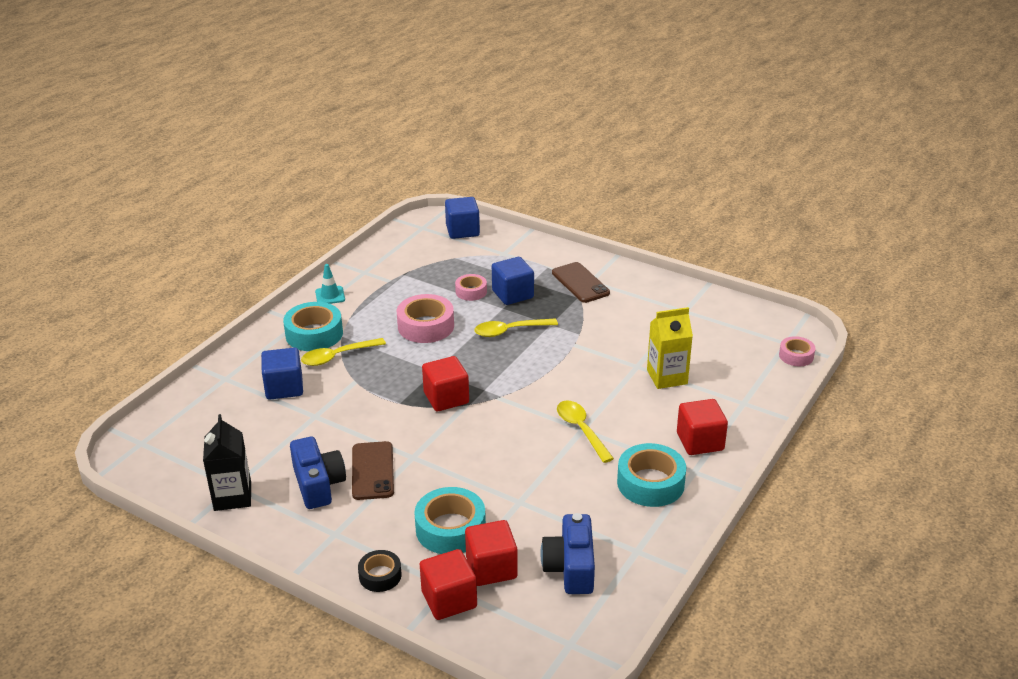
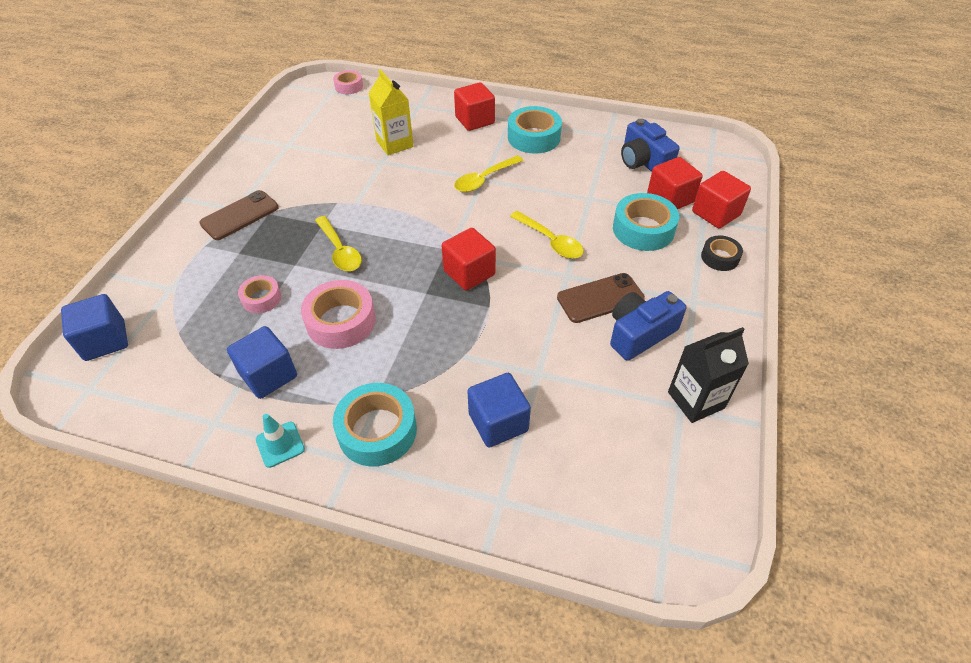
camera: 105 degrees left, 15 degrees up
yellow spoon [301,338,386,366] -> yellow spoon moved to [510,211,584,259]
blue cube [492,257,534,305] -> blue cube moved to [227,326,297,399]
blue camera [540,513,595,594] -> blue camera turned 75 degrees clockwise [621,119,680,172]

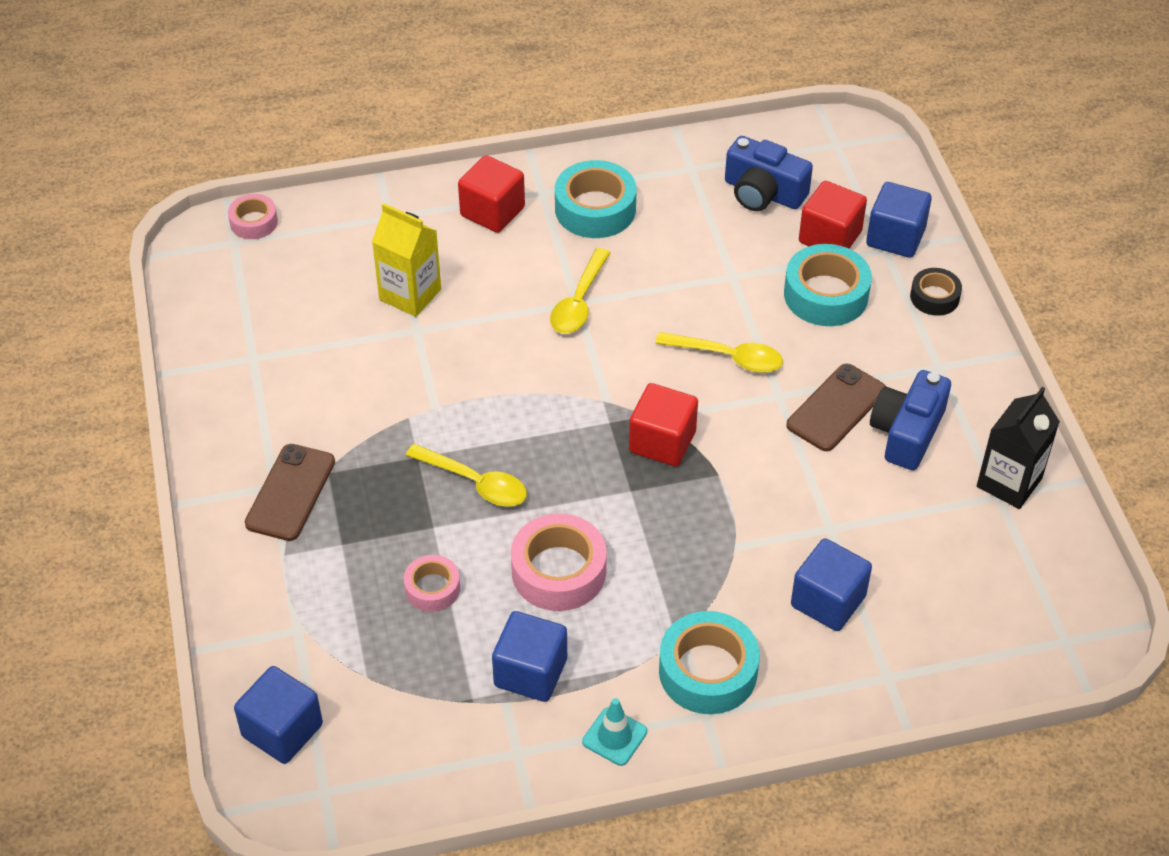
camera: 30 degrees left, 0 degrees up
red cube [692,171,751,228] -> blue cube [866,182,932,258]

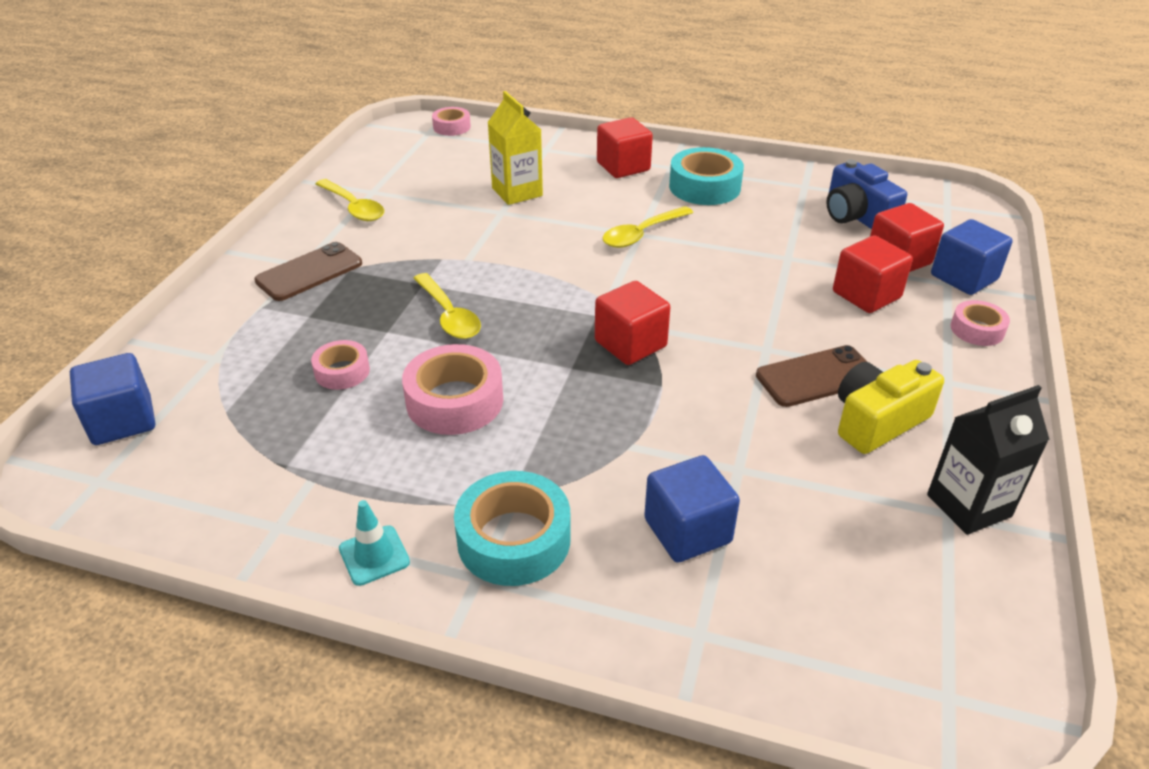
camera: 30 degrees right, 10 degrees down
blue cube [492,611,567,702] -> none
yellow spoon [655,332,783,373] -> yellow spoon moved to [316,179,384,221]
turquoise tape [784,244,872,326] -> red cube [833,235,913,313]
blue camera [870,370,951,470] -> yellow camera [838,360,944,454]
black tape [910,268,962,316] -> pink tape [951,300,1010,346]

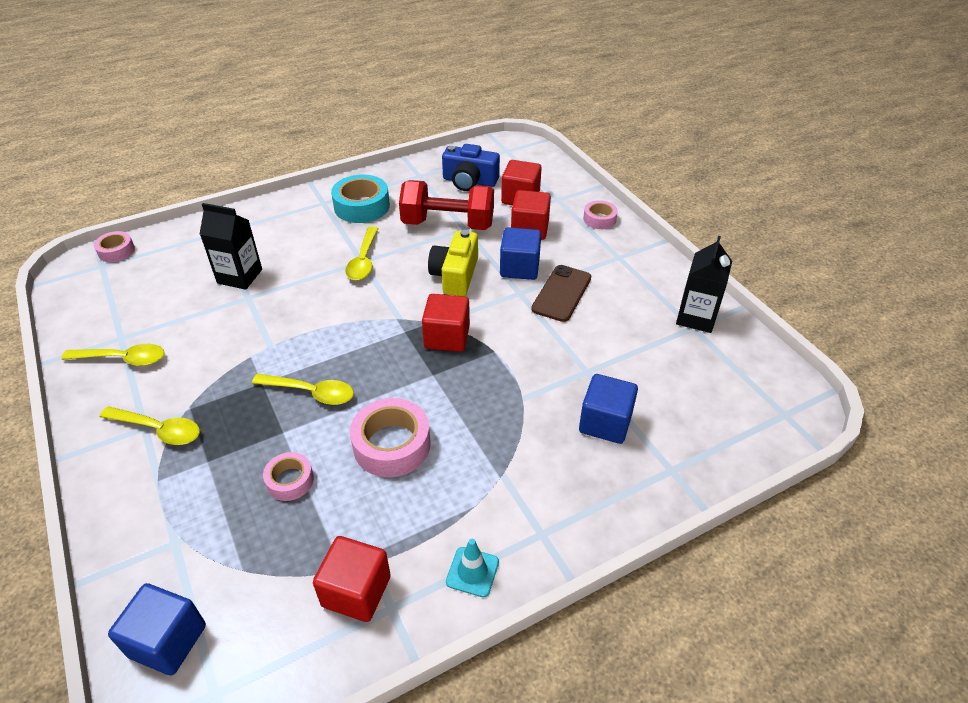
camera: 45 degrees left, 5 degrees up
brown phone [254,242,362,301] -> yellow spoon [100,406,200,445]
turquoise tape [454,471,570,586] -> none
yellow carton [487,91,543,205] -> black carton [200,203,262,290]
red cube [597,117,653,178] -> red cube moved to [313,536,391,622]
yellow camera [838,360,944,454] -> yellow camera moved to [428,230,478,296]
blue cube [931,219,1013,295] -> blue cube moved to [500,227,541,280]
none -> red dumbbell [399,180,494,230]

